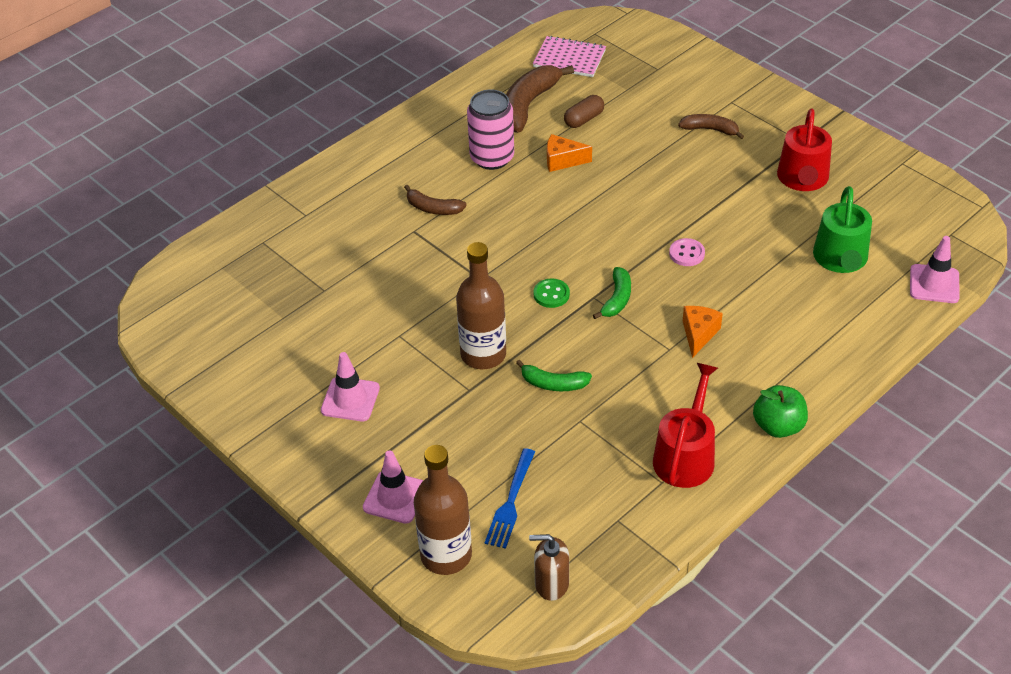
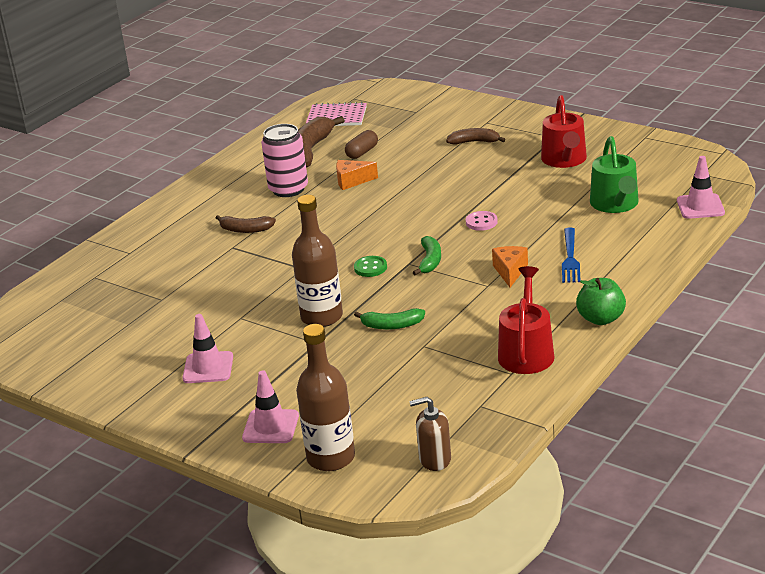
camera: 10 degrees left, 15 degrees down
blue fork [485,448,535,549] -> blue fork moved to [562,228,581,283]

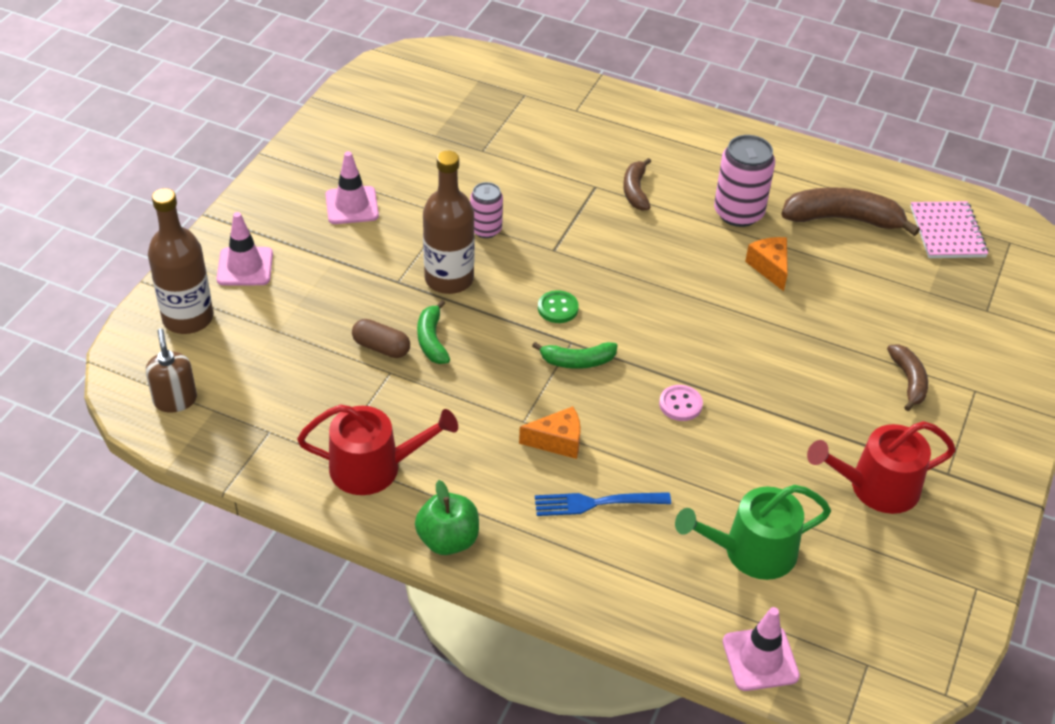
camera: 75 degrees right, 15 degrees up
brown capsule [345,130,378,159] -> brown capsule moved to [352,319,410,358]
none -> pink can [470,182,503,238]

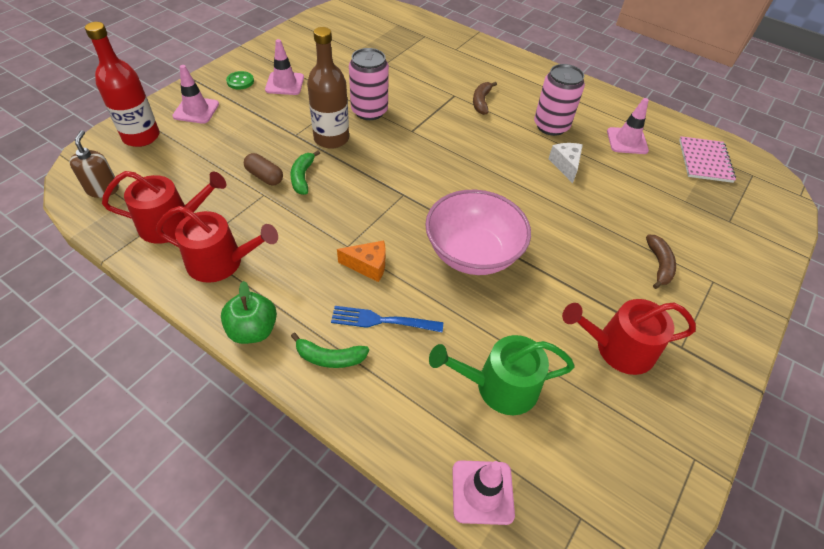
camera: 10 degrees right, 5 degrees up
brown bottle [148,188,213,334] -> red bottle [85,22,160,147]
pink can [470,182,503,238] -> pink can [349,48,389,120], size x1.65
green banana [532,342,618,369] -> green banana moved to [291,333,369,368]
green button [538,290,579,323] -> green button moved to [226,71,254,90]
pink button [659,385,703,421] -> pink bowl [425,190,531,275]
orange cheese [745,237,788,291] -> white cheese [549,143,583,183]
brown banana [781,187,920,236] -> pink traffic cone [607,98,649,154]
none -> red watering can [102,171,226,244]

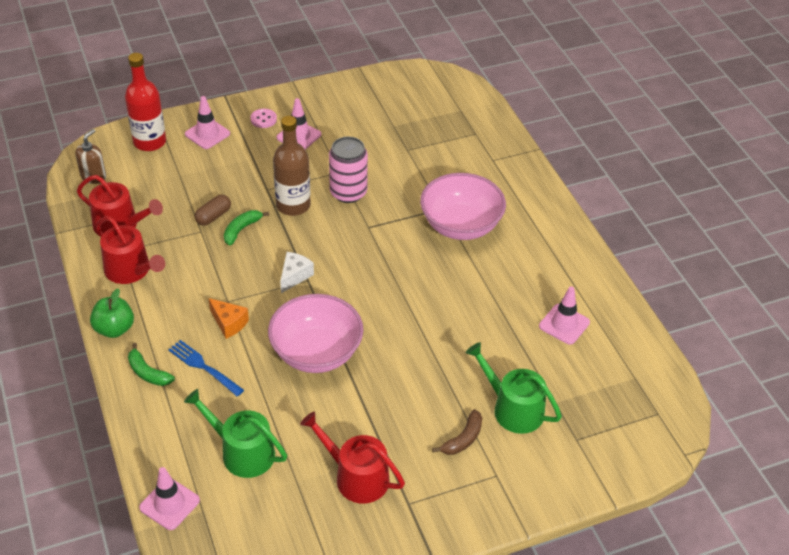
camera: 35 degrees right, 5 degrees down
green button [226,71,254,90] -> pink button [250,109,277,128]
brown capsule [244,153,283,185] -> brown capsule turned 60 degrees clockwise [195,195,231,226]
brown banana [473,82,497,115] -> pink bowl [420,173,506,240]
pink can [534,64,585,136] -> none
white cheese [549,143,583,183] -> white cheese moved to [280,252,314,293]
pink notebook [679,136,736,183] -> none
none -> green watering can [466,342,562,434]

